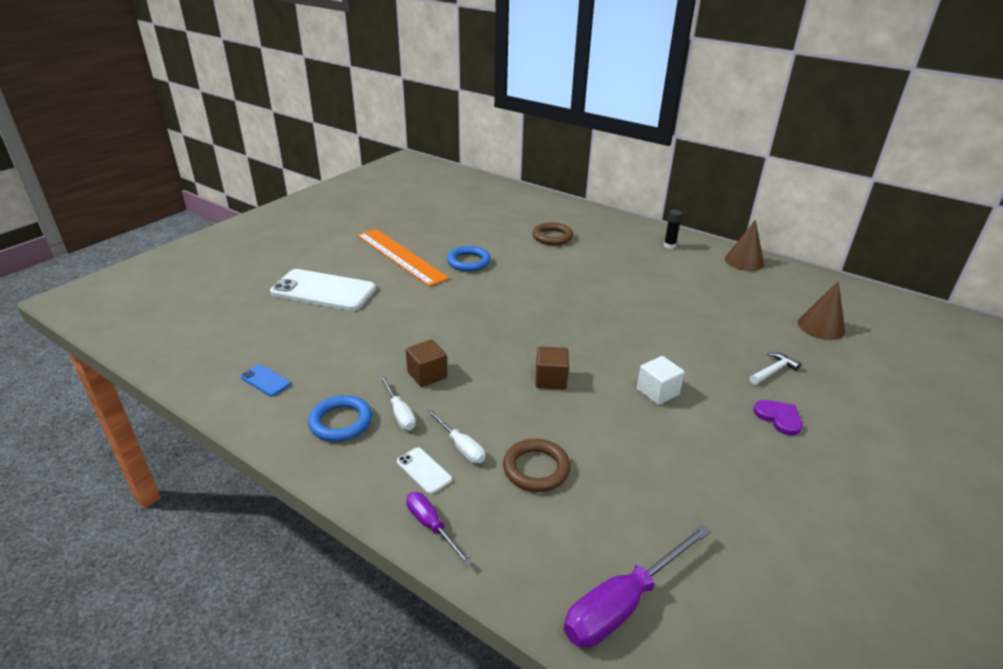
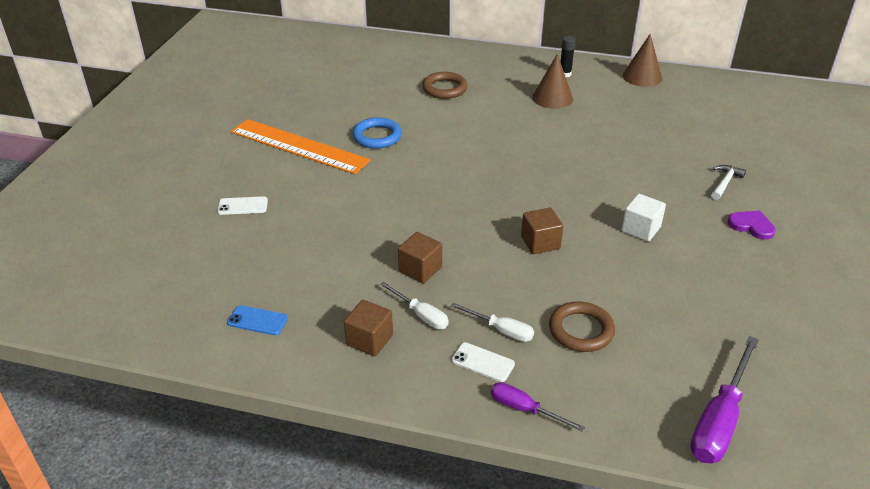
camera: 20 degrees left, 5 degrees up
white phone [270,269,376,311] -> white phone [217,196,268,215], size x0.43
blue ring [308,395,372,442] -> brown cube [344,300,393,356]
brown cone [798,281,845,340] -> brown cone moved to [532,54,573,109]

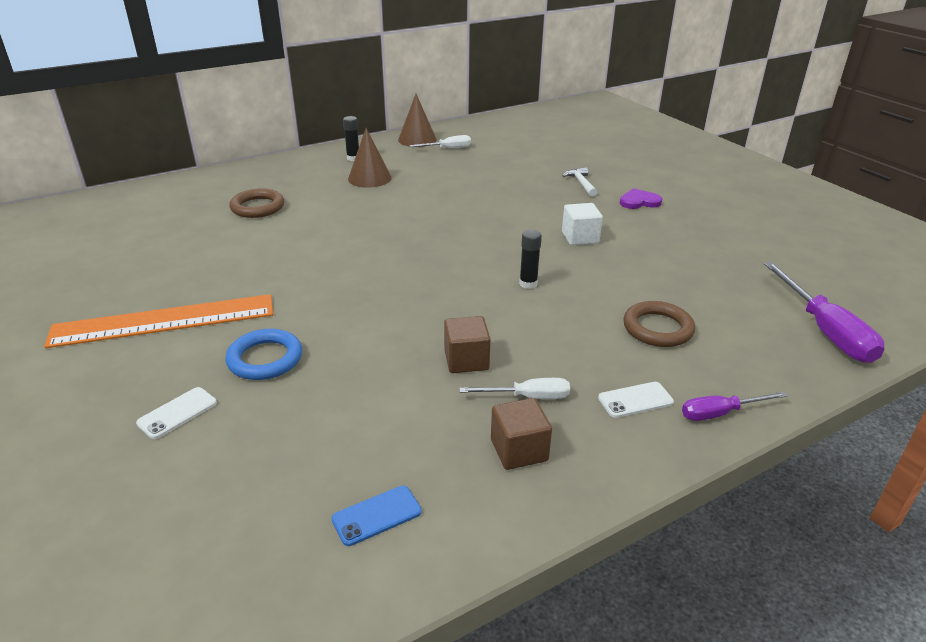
camera: 45 degrees left, 5 degrees down
blue ring [352,117,402,149] -> blue ring moved to [225,329,302,380]
white screwdriver [451,303,534,342] -> white screwdriver moved to [410,135,471,148]
brown cube [521,208,563,254] -> black glue stick [519,230,542,289]

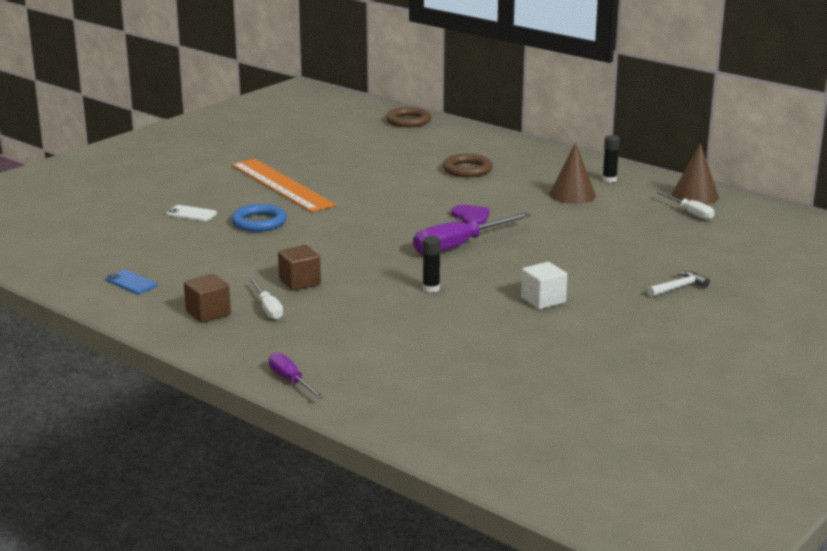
camera: 70 degrees right, 10 degrees down
white phone [598,382,674,418] -> none
purple heart [620,188,662,209] -> purple heart moved to [452,205,489,225]
brown ring [623,301,695,347] -> brown ring moved to [386,107,431,127]
purple screwdriver [764,262,885,363] -> purple screwdriver moved to [413,212,531,254]

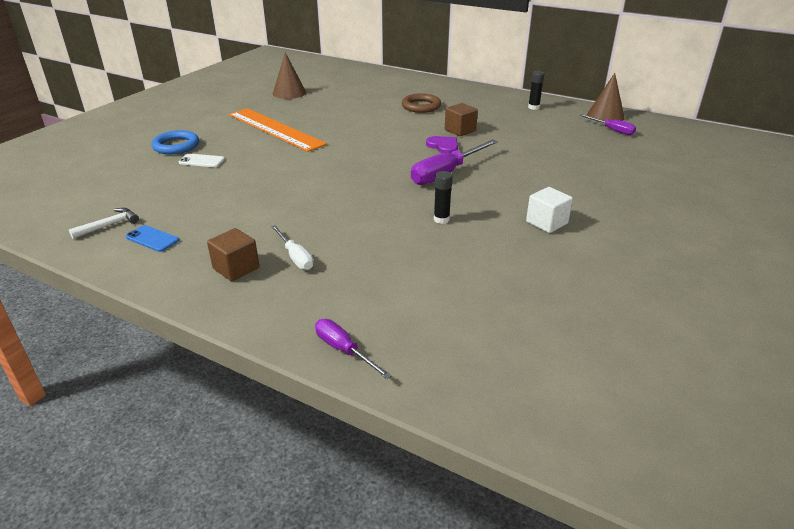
camera: 10 degrees left, 10 degrees up
blue ring [231,204,287,232] -> blue ring moved to [151,130,199,154]
brown cube [278,245,321,291] -> brown cube moved to [445,103,478,136]
brown ring [386,107,431,127] -> none
brown cone [550,142,596,204] -> brown cone moved to [273,52,306,99]
white hammer [647,271,710,297] -> white hammer moved to [69,208,139,239]
white screwdriver [656,191,715,220] -> purple screwdriver [579,114,636,135]

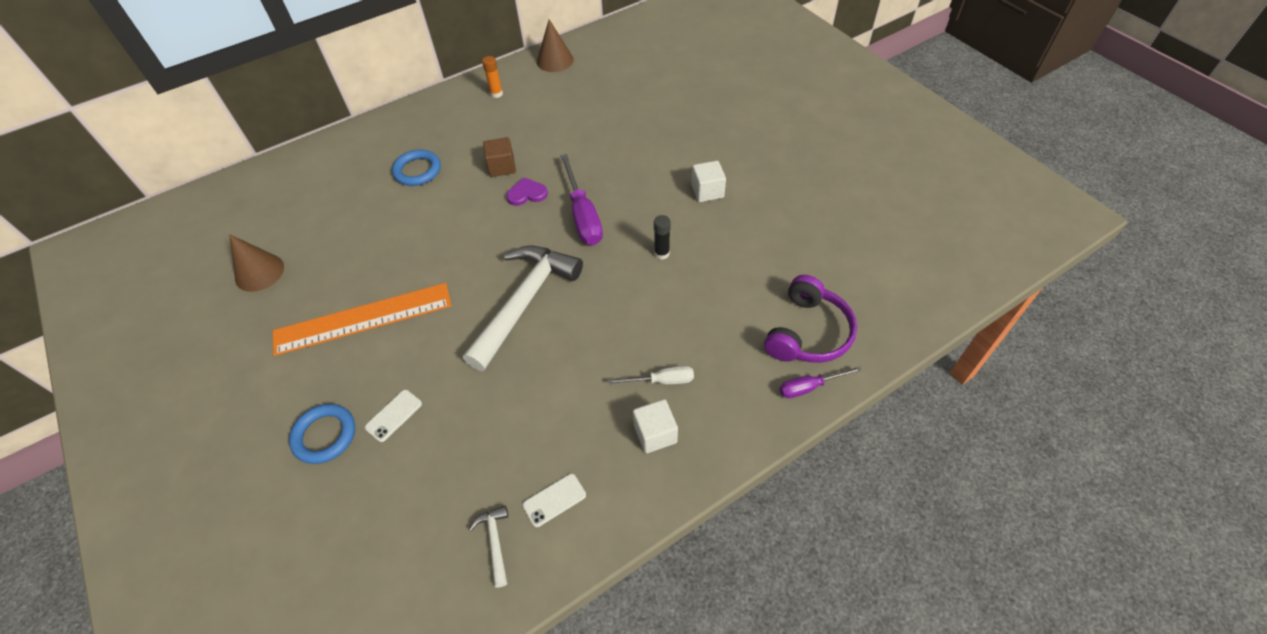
camera: 60 degrees left, 20 degrees up
blue phone [126,225,179,252] -> white phone [522,474,586,527]
brown cube [207,228,259,281] -> white cube [633,399,678,453]
brown ring [402,93,441,113] -> blue ring [392,150,441,186]
black glue stick [528,71,545,110] -> orange glue stick [482,56,503,98]
purple screwdriver [579,114,636,135] -> none
none -> white hammer [463,246,583,371]
none -> purple headphones [764,275,857,363]

